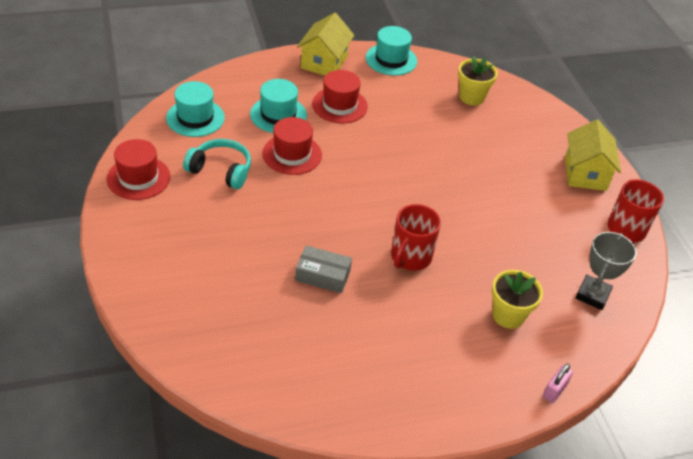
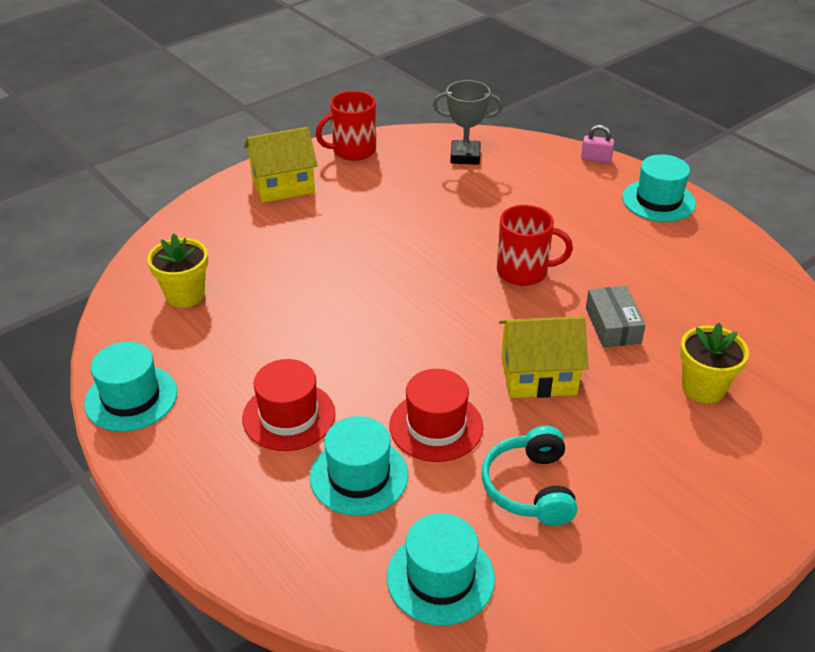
camera: 110 degrees left, 5 degrees down
red hat [107,139,170,200] -> none
yellow house [297,13,355,76] -> yellow house moved to [499,316,588,398]
yellow flower pot [492,270,543,329] -> yellow flower pot moved to [680,323,749,403]
none -> turquoise hat [622,154,696,222]

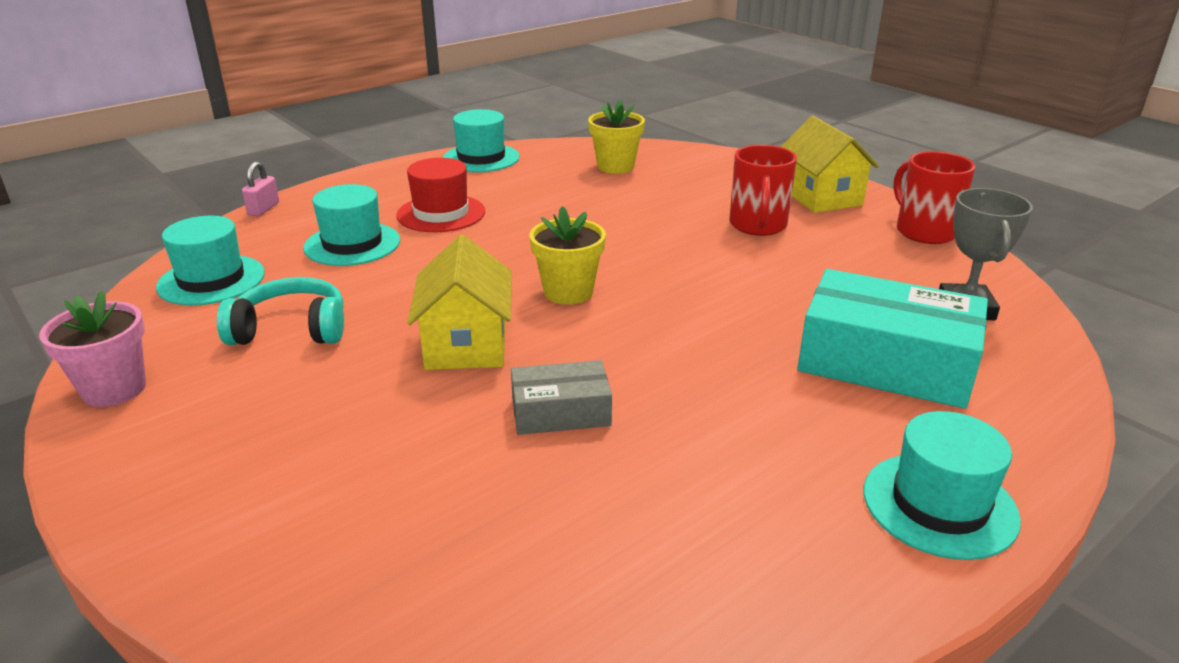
camera: 90 degrees right, 10 degrees down
red hat [389,369,483,462] -> none
red mug [497,205,573,286] -> red mug moved to [729,145,797,236]
pink padlock [581,125,614,163] -> pink padlock moved to [242,161,279,216]
yellow flower pot [680,323,749,403] -> yellow flower pot moved to [529,206,606,305]
none -> pink flower pot [39,290,146,407]
none -> turquoise box [797,269,988,409]

